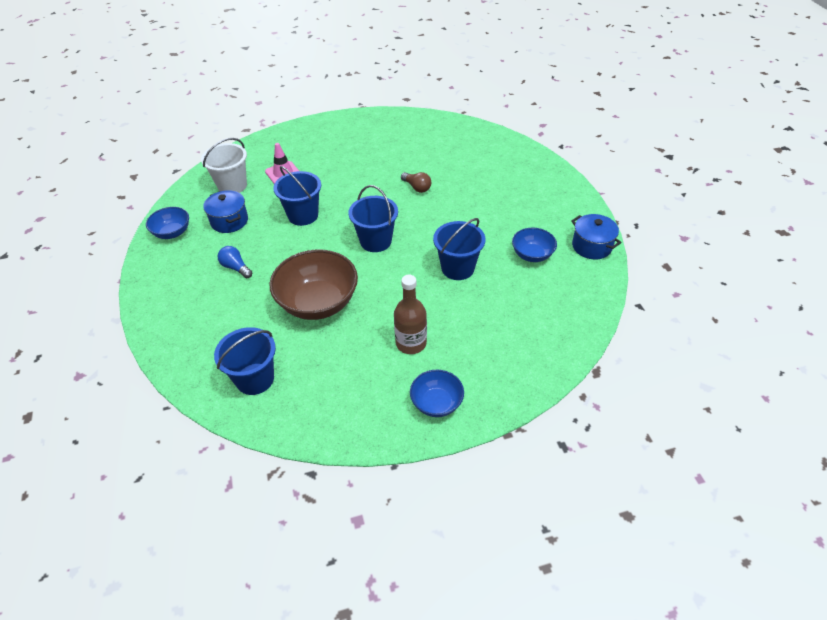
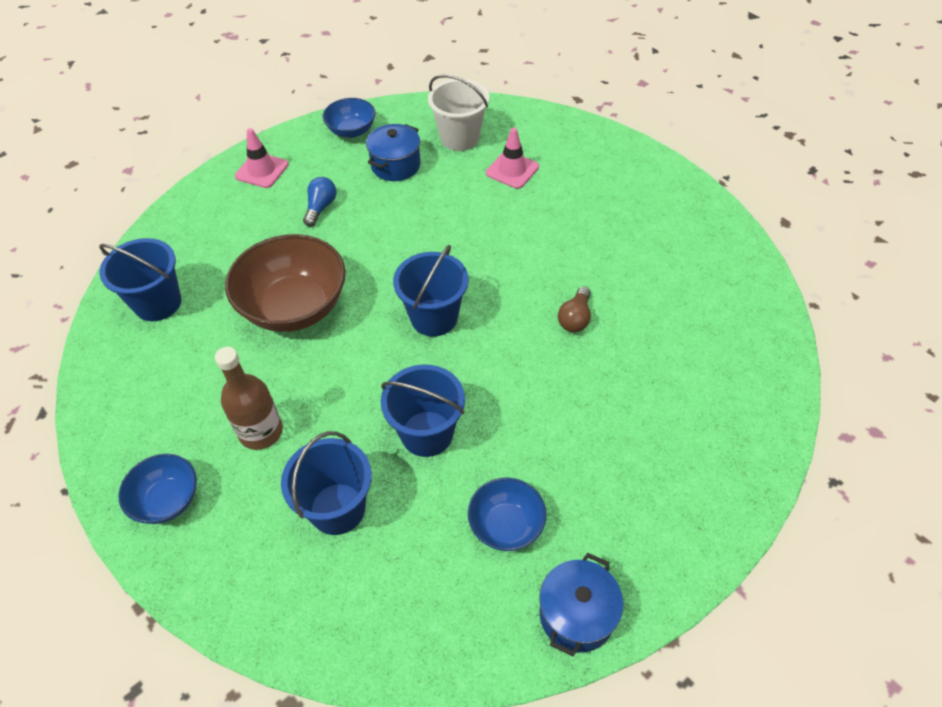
camera: 65 degrees right, 5 degrees up
blue bucket [273,166,321,226] -> blue bucket moved to [281,431,372,535]
none -> pink traffic cone [235,128,289,188]

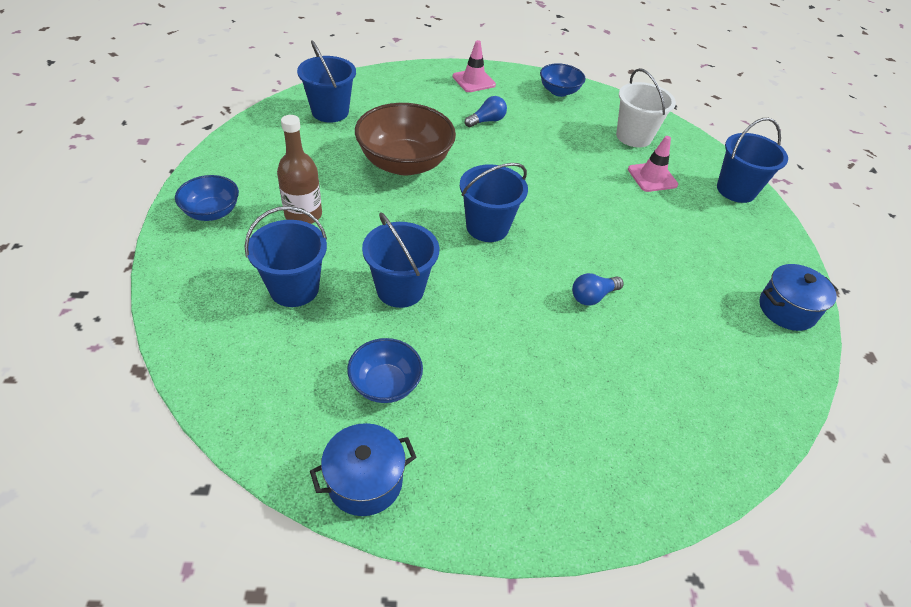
camera: 35 degrees right, 5 degrees down
blue pot [366,124,421,181] -> blue pot moved to [759,264,838,331]
brown light bulb [558,286,591,332] -> blue light bulb [572,273,624,306]
none -> blue bucket [717,118,788,203]

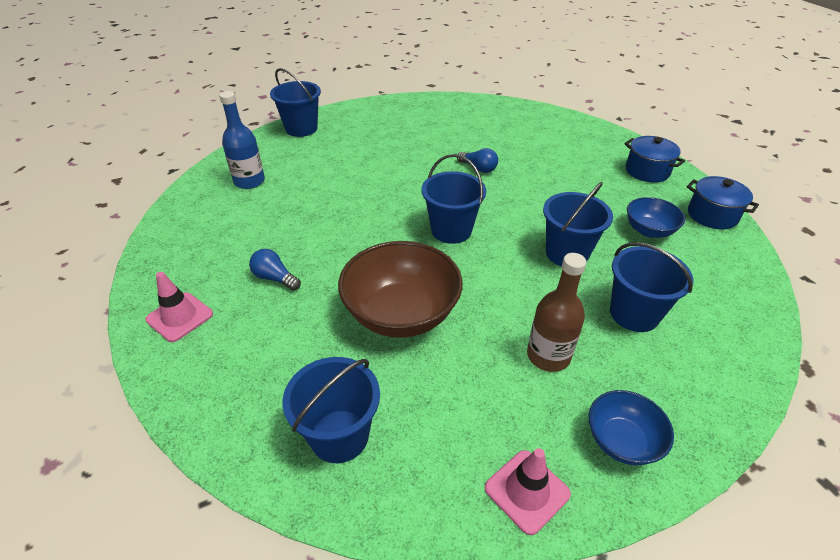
camera: 110 degrees left, 5 degrees down
blue bowl [540,63,586,97] -> none
white bucket [616,68,676,147] -> blue bottle [219,91,265,189]
pink traffic cone [628,136,678,192] -> pink traffic cone moved to [485,448,571,535]
blue pot [759,264,838,331] -> blue pot moved to [624,136,685,183]

